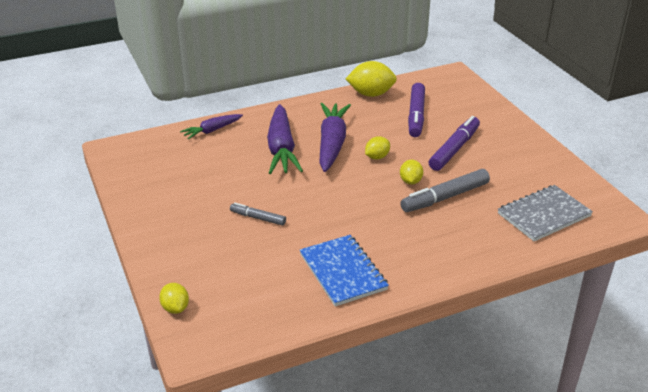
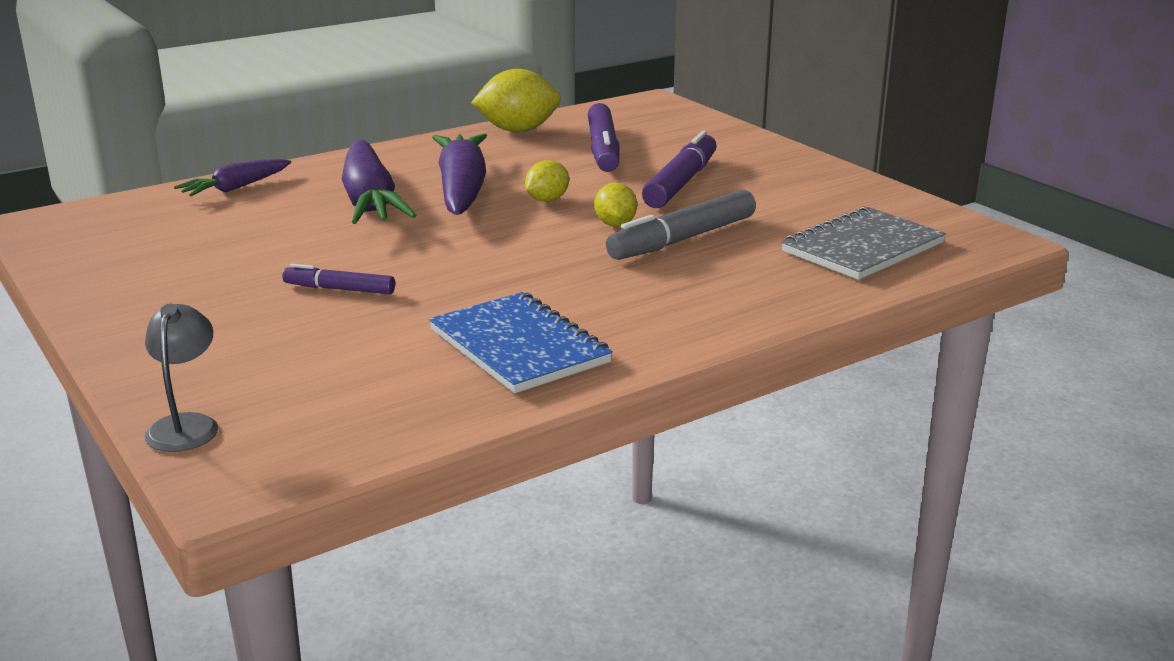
camera: 10 degrees left, 10 degrees down
yellow lemon [159,283,189,314] -> grey lamp [144,304,218,452]
grey marker [230,203,286,226] -> purple marker [283,264,395,294]

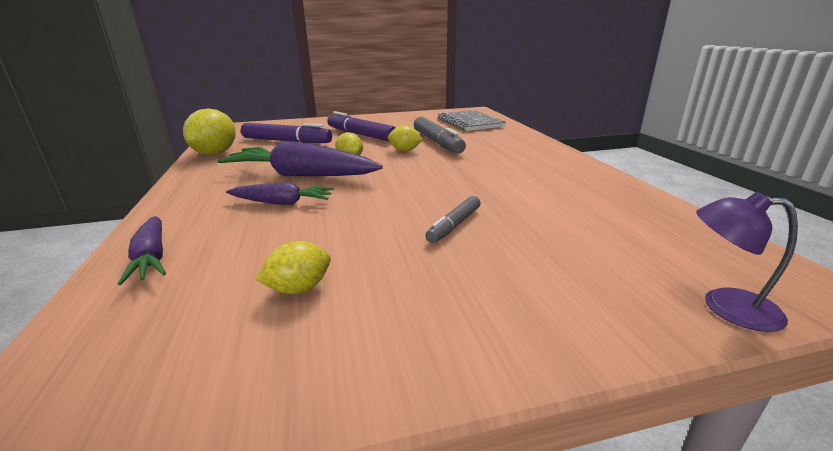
camera: 70 degrees left, 0 degrees up
grey lamp [144,304,218,452] -> purple lamp [696,192,798,332]
purple marker [283,264,395,294] -> grey marker [425,196,481,243]
purple carrot [341,140,417,224] -> purple carrot [226,182,334,205], size x0.55
blue notebook [429,292,613,393] -> none
none -> yellow lemon [256,241,331,294]

